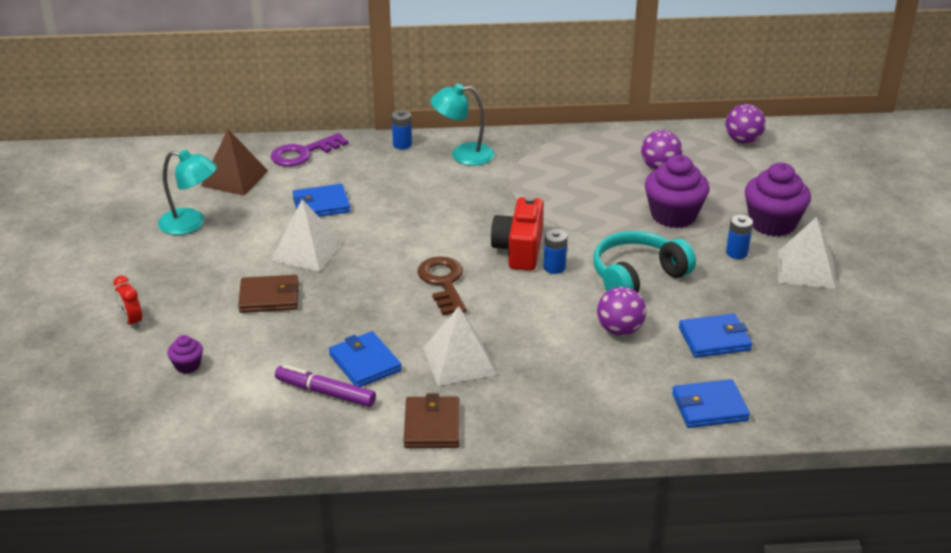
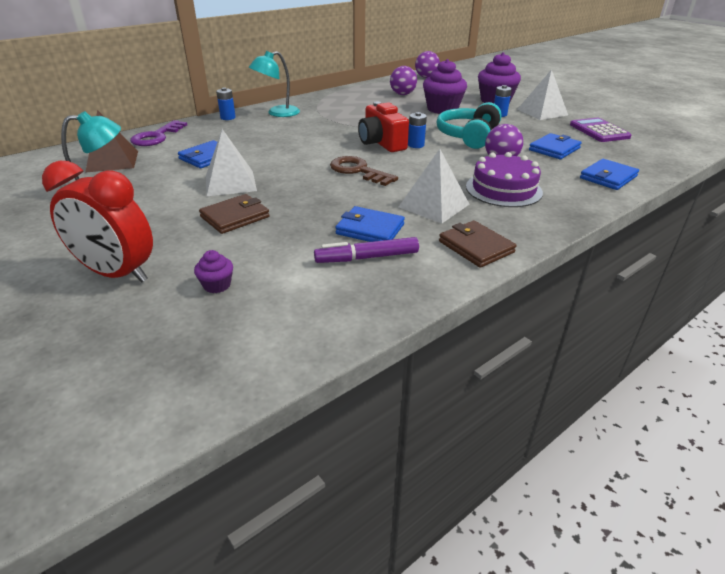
camera: 35 degrees left, 0 degrees up
red clock [113,276,142,329] -> red clock [42,161,153,283], size x2.15
none -> purple cake [466,152,543,207]
none -> purple calculator [570,118,631,142]

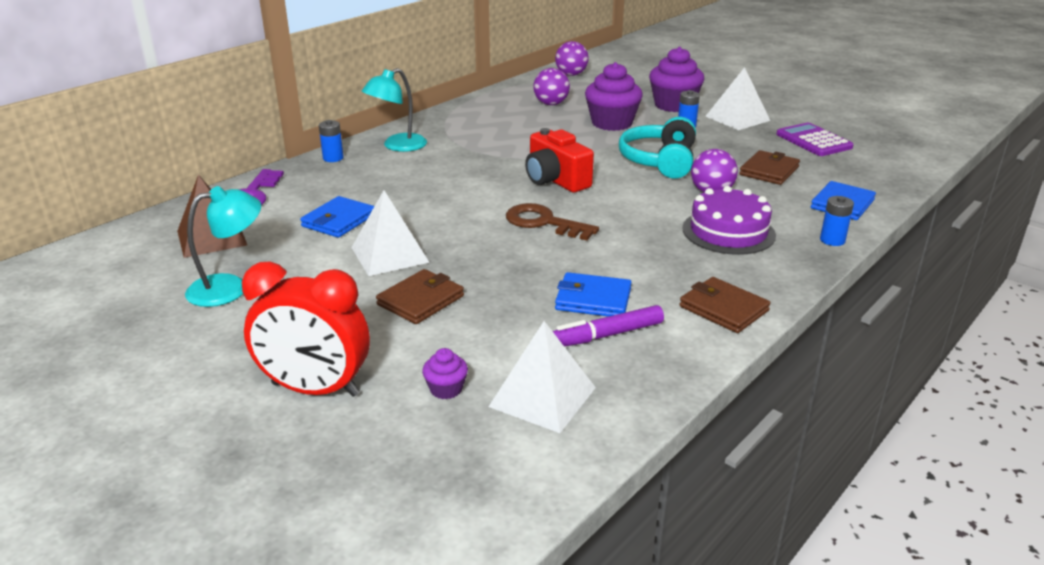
camera: 10 degrees left, 5 degrees down
white pyramid [399,149,469,224] -> white pyramid moved to [489,321,596,433]
blue battery [408,112,427,148] -> blue battery moved to [820,196,854,246]
blue wallet [529,133,582,159] -> brown wallet [739,150,800,185]

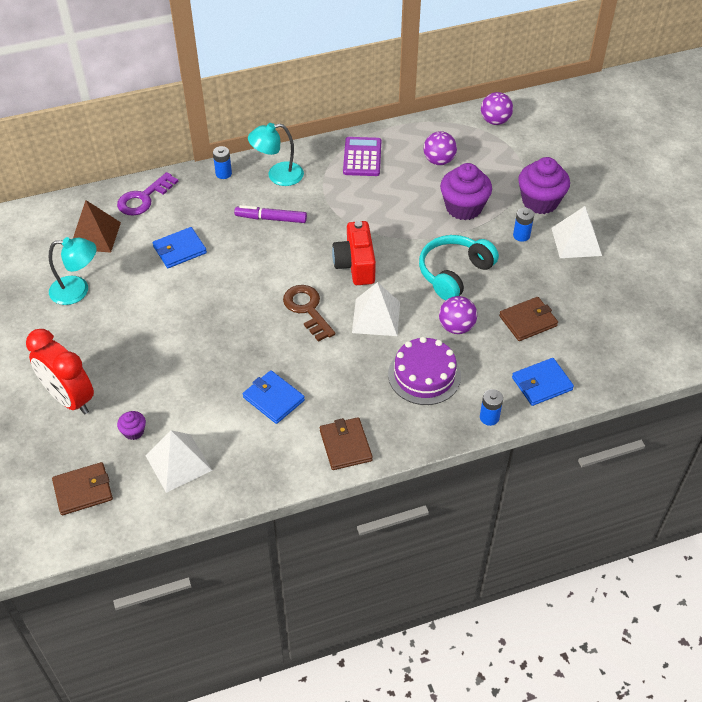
camera: 30 degrees right, 20 degrees up
white pyramid [351,190,430,276] -> white pyramid moved to [352,282,400,336]
brown wallet [376,269,464,324] -> brown wallet moved to [52,462,113,515]
purple marker [553,305,664,347] -> purple marker moved to [234,205,307,223]
purple calculator [776,123,854,156] -> purple calculator moved to [343,137,381,176]

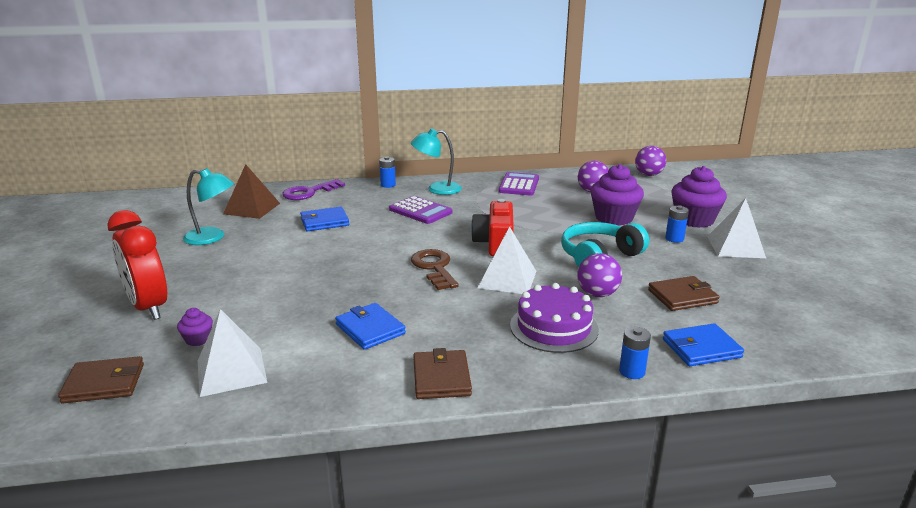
camera: 10 degrees right, 25 degrees down
purple marker [234,205,307,223] -> purple calculator [389,196,453,224]

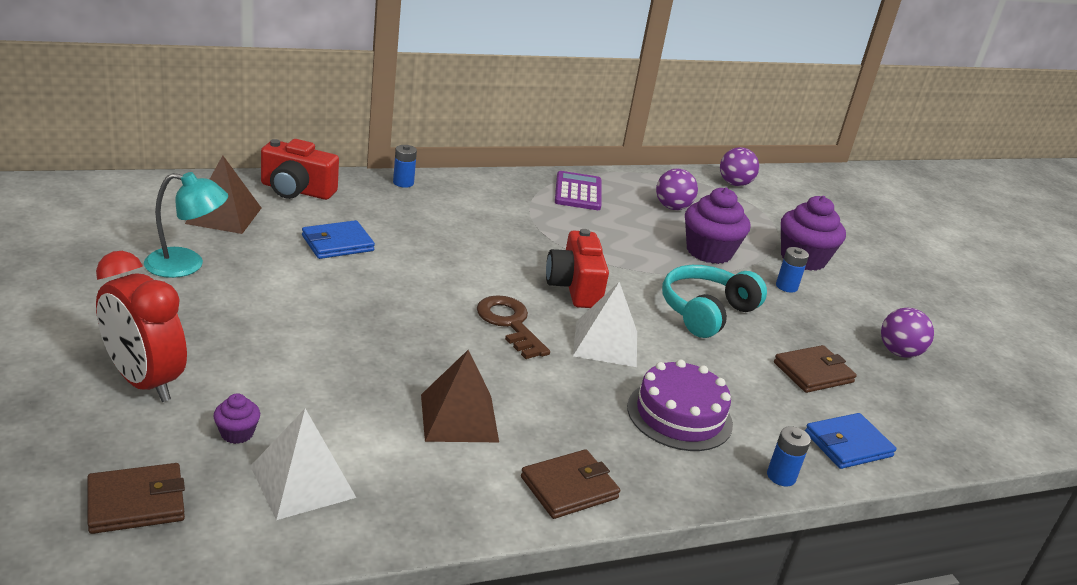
camera: 15 degrees left, 5 degrees up
purple key [282,179,345,200] -> red camera [261,139,339,200]
blue wallet [335,303,406,350] -> brown pyramid [421,350,499,442]
purple calculator [389,196,453,224] -> none
turquoise lamp [411,128,462,195] -> none
brown wallet [413,348,472,399] -> brown wallet turned 75 degrees clockwise [521,449,620,519]
purple ball [577,253,622,297] -> purple ball moved to [881,308,934,358]
white pyramid [707,198,766,258] -> none

